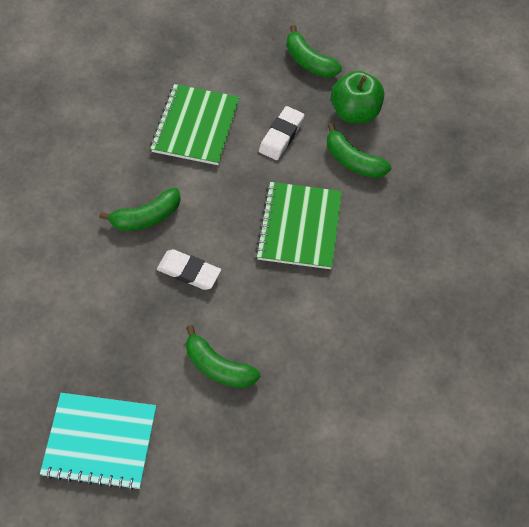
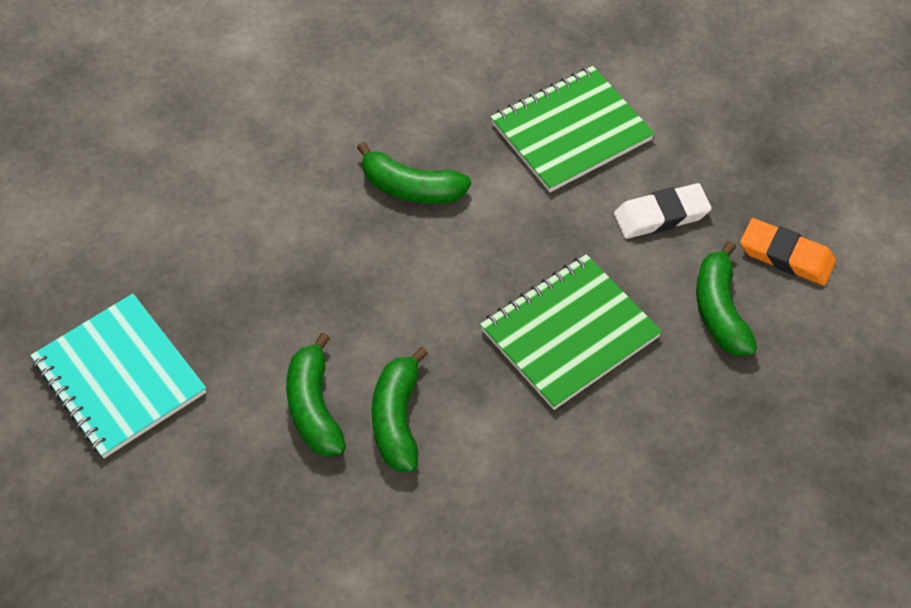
camera: 45 degrees right, 5 degrees down
white eraser [157,249,221,290] -> none
green banana [287,25,342,78] -> green banana moved to [372,347,428,472]
green apple [331,71,384,123] -> orange eraser [740,218,836,286]

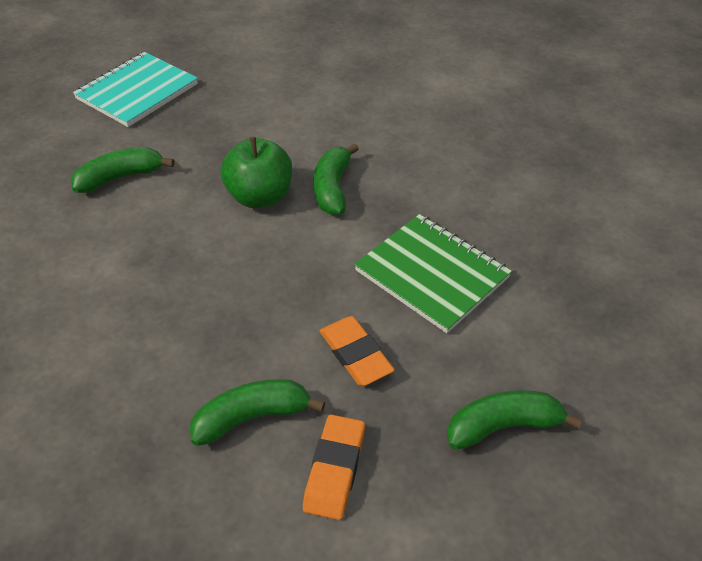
camera: 75 degrees right, 10 degrees down
green banana [372,347,428,472] -> green banana moved to [447,390,582,450]
green notebook [480,254,662,410] -> none
white eraser [614,183,712,239] -> orange eraser [320,316,395,386]
none -> green apple [221,137,292,208]

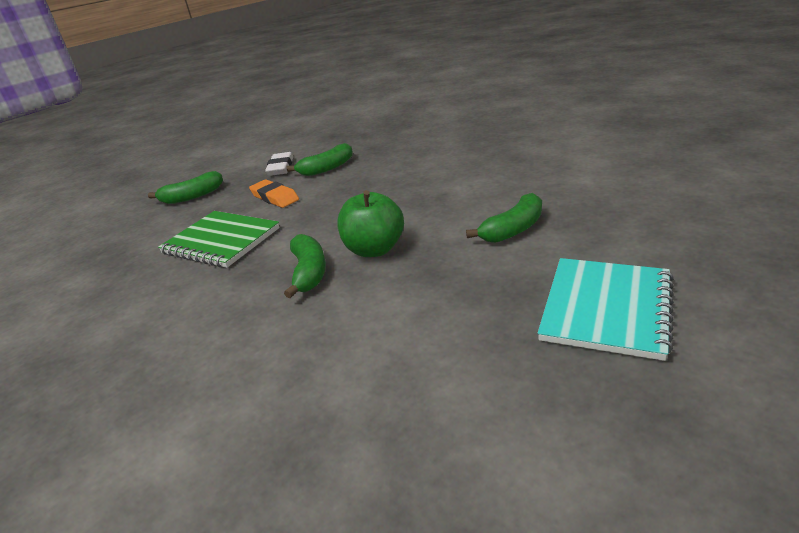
camera: 170 degrees right, 15 degrees down
orange eraser [303,415,365,520] -> white eraser [265,152,294,176]

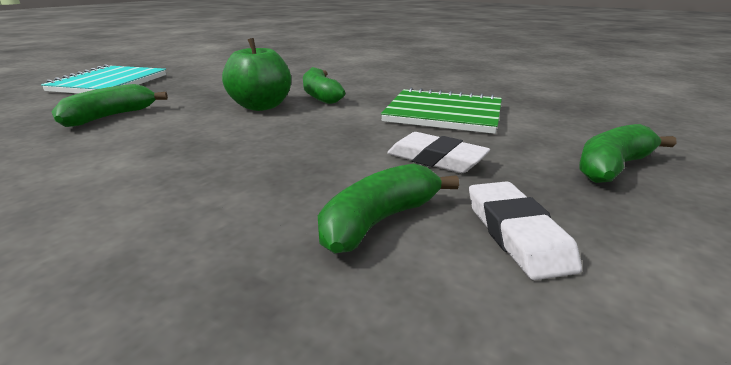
camera: 165 degrees right, 5 degrees down
orange eraser [249,179,299,208] -> white eraser [387,132,490,173]

